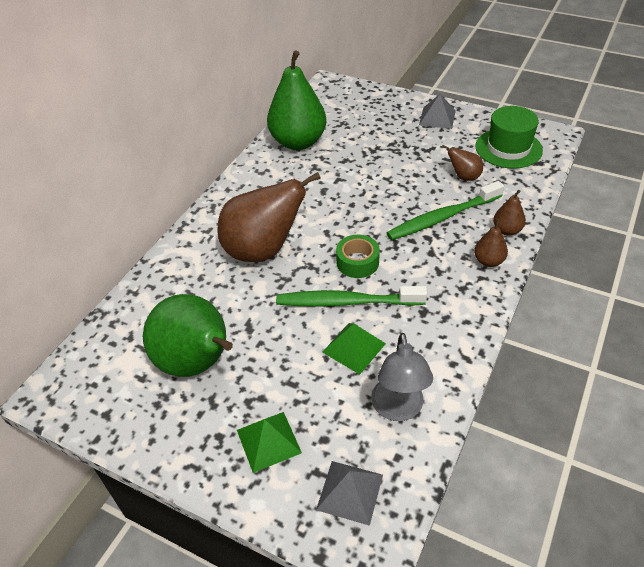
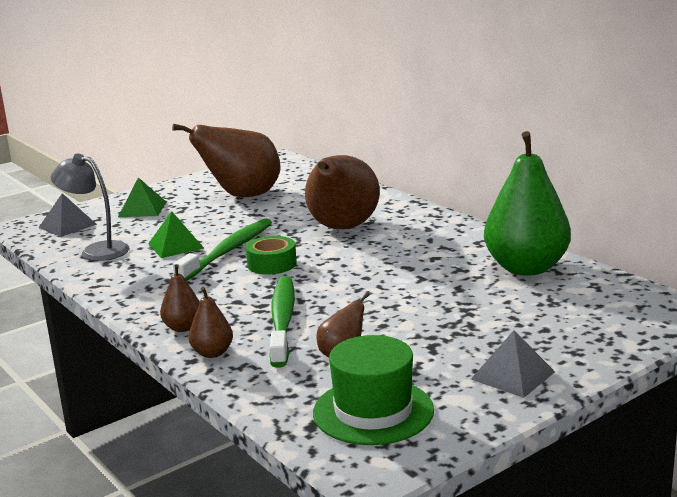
camera: 115 degrees right, 25 degrees down
green pear [143,294,233,377] -> brown pear [172,124,281,197]

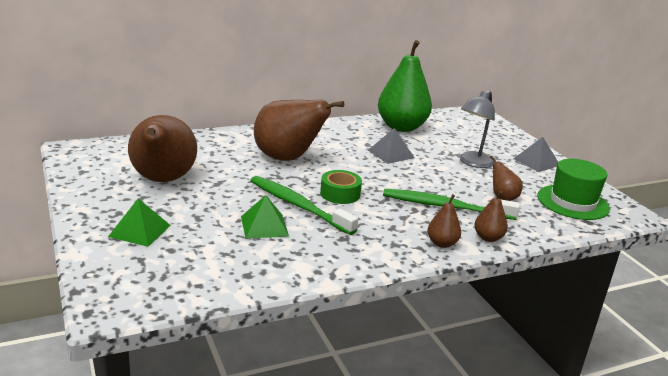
camera: 80 degrees left, 5 degrees up
grey pyramid [39,193,97,237] -> grey pyramid moved to [368,128,414,164]
grey lamp [51,154,129,261] -> grey lamp moved to [459,90,495,168]

